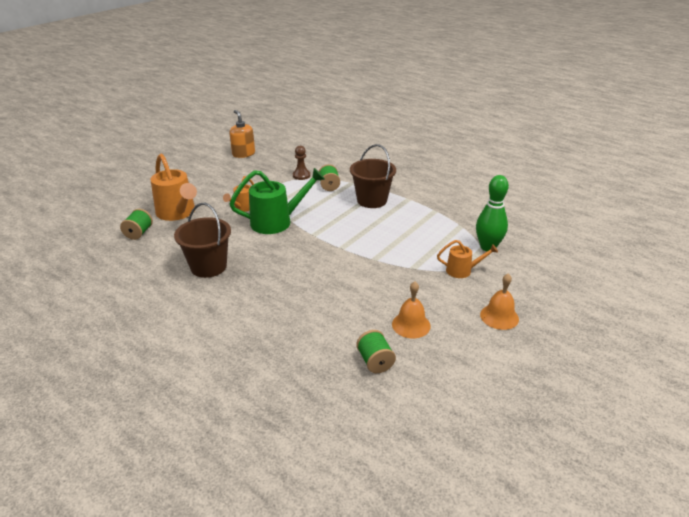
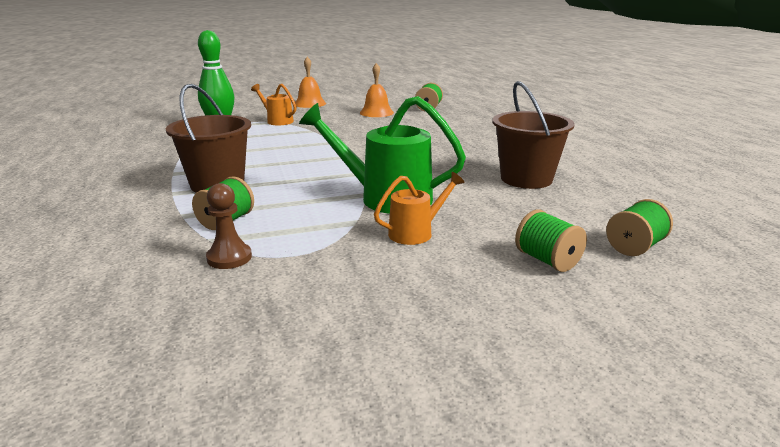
camera: 145 degrees left, 10 degrees down
orange watering can [151,154,197,221] -> green spool [515,210,587,272]
orange soap dispenser [229,110,255,158] -> none

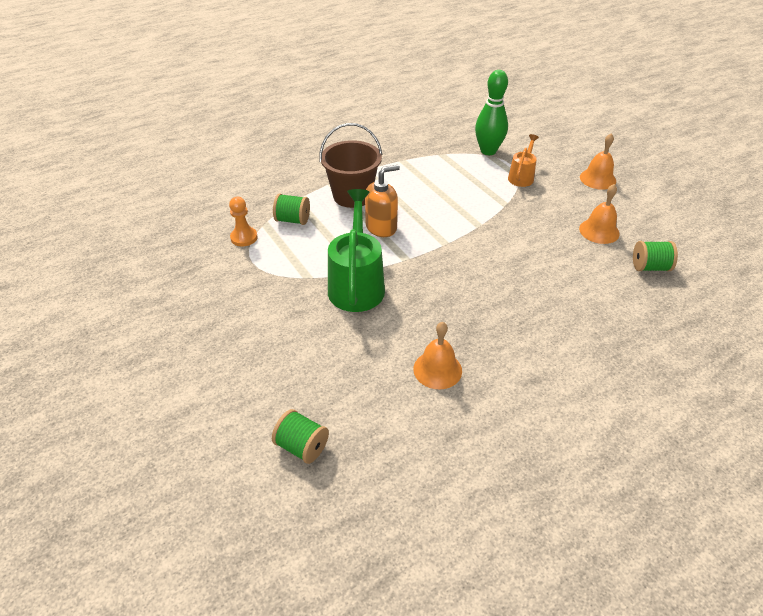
camera: 75 degrees right, 20 degrees up
brown pawn [206,183,252,269] -> orange pawn [229,197,258,246]
orange watering can [374,172,465,245] -> none
brown bucket [492,81,575,189] -> orange bell [413,322,462,389]
green spool [515,210,587,272] -> none
none -> orange soap dispenser [365,165,400,237]

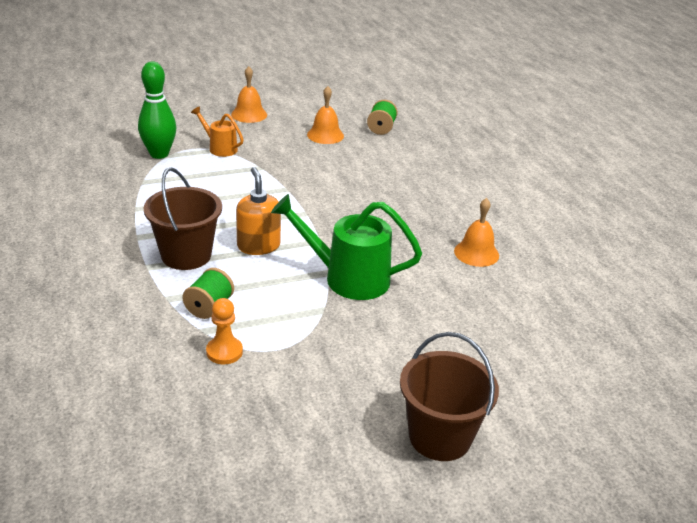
camera: 80 degrees left, 10 degrees down
green spool [272,409,329,464] -> none
none -> brown bucket [400,332,499,461]

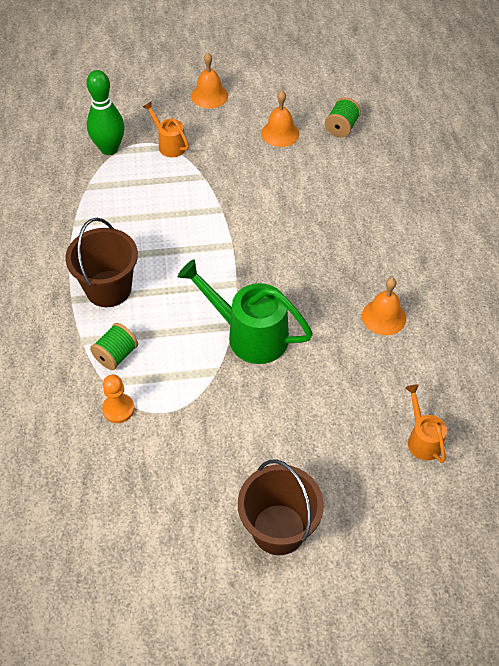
camera: 15 degrees right, 20 degrees up
orange soap dispenser [236,167,281,255] -> none
none -> orange watering can [405,384,447,463]

